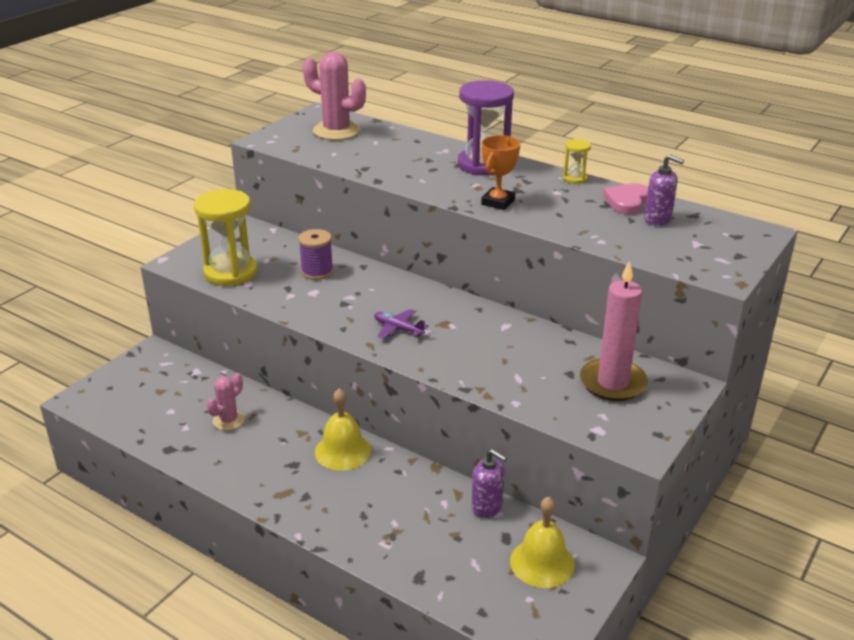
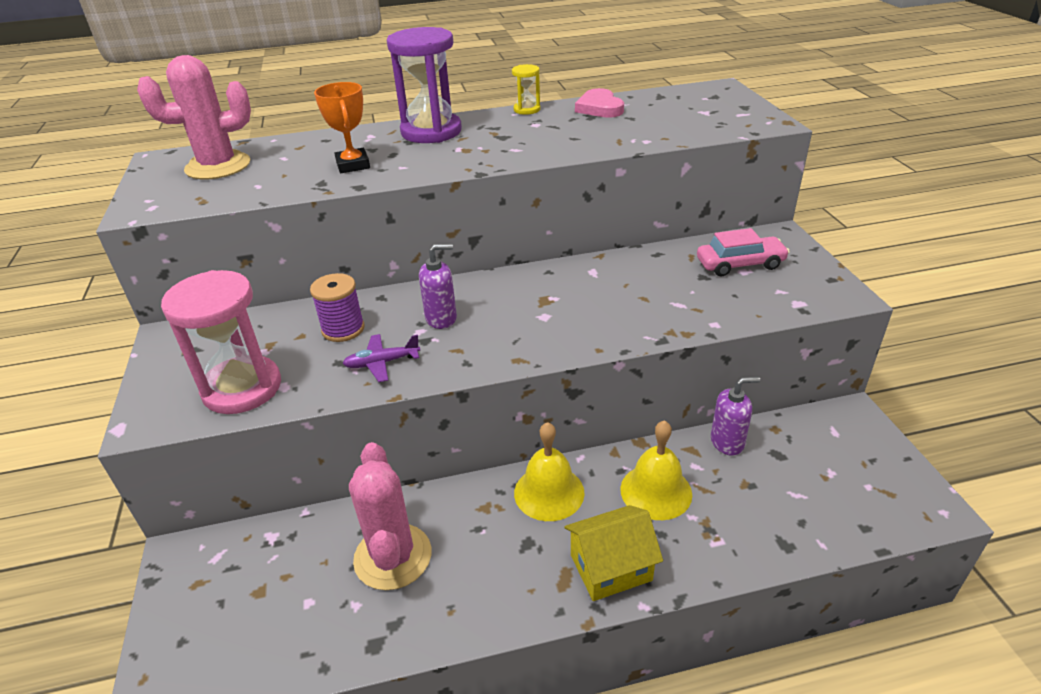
camera: 45 degrees left, 5 degrees up
yellow hourglass [194,189,258,286] -> pink hourglass [161,270,281,414]
pink cactus [207,373,245,430] -> pink cactus [349,442,431,590], size x1.75
purple plane [374,309,429,339] -> purple plane moved to [343,334,420,382]
orange trophy [481,135,520,210] -> orange trophy moved to [314,82,370,173]
yellow bell [510,497,575,588] -> yellow bell moved to [620,420,692,520]
pink candle [580,260,648,401] -> pink car [697,228,790,276]
purple soap dispenser [644,155,684,226] -> purple soap dispenser moved to [419,244,457,329]
none -> yellow house [564,505,663,601]

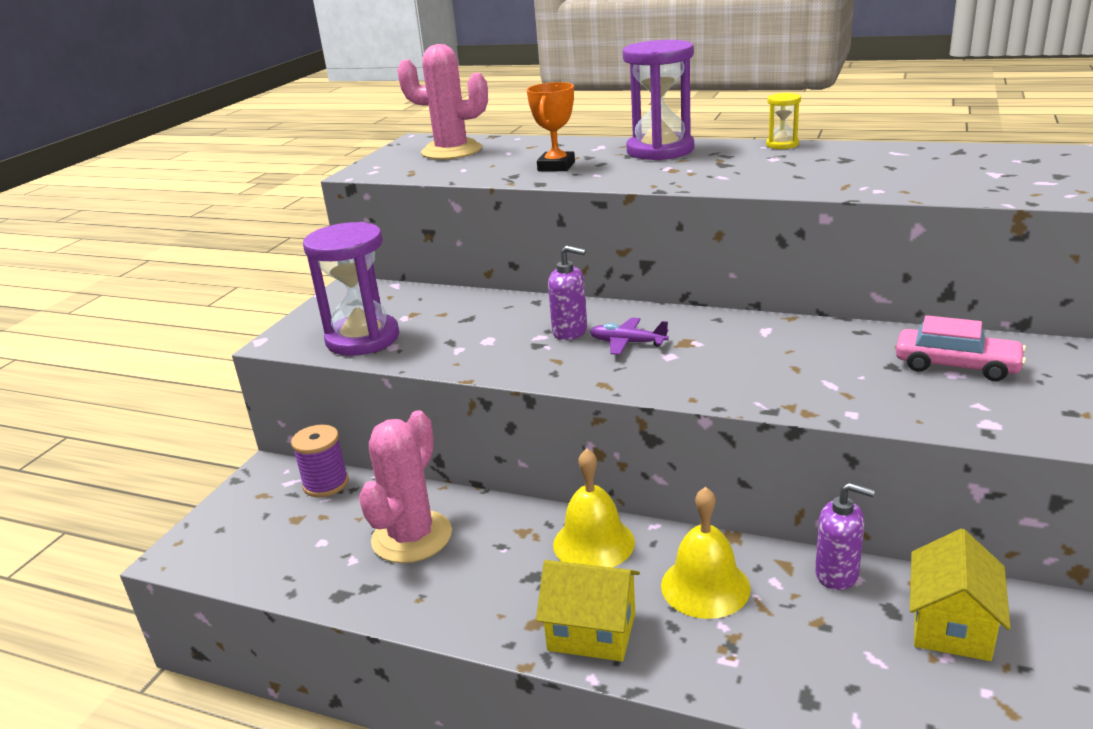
camera: 35 degrees right, 10 degrees down
pink hourglass [161,270,281,414] -> purple hourglass [303,222,399,356]
purple spool [310,273,365,342] -> purple spool moved to [291,425,349,497]
purple plane [343,334,420,382] -> purple plane moved to [590,318,669,355]
pink heart [575,88,624,118] -> none
none -> yellow house [910,529,1011,661]

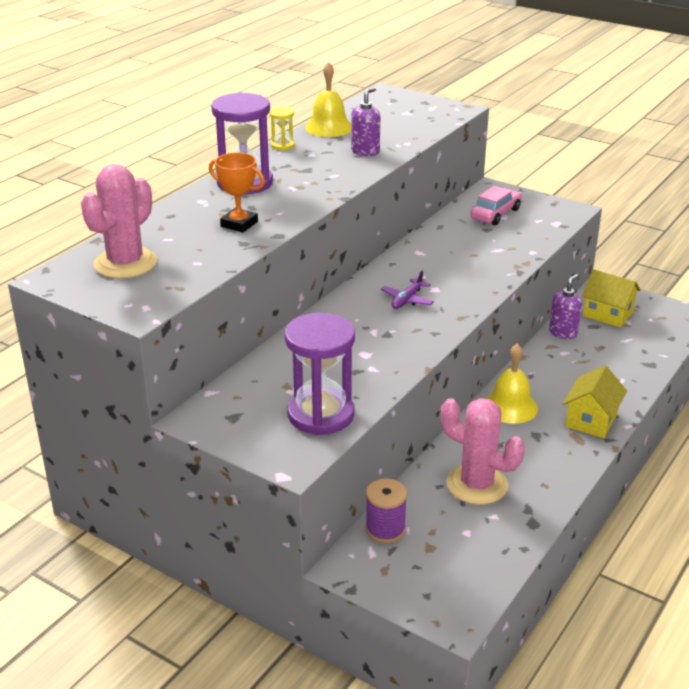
camera: 80 degrees left, 5 degrees up
purple soap dispenser [548,245,587,340] -> purple soap dispenser moved to [351,87,380,156]
yellow bell [661,487,751,619] -> yellow bell moved to [305,62,351,137]

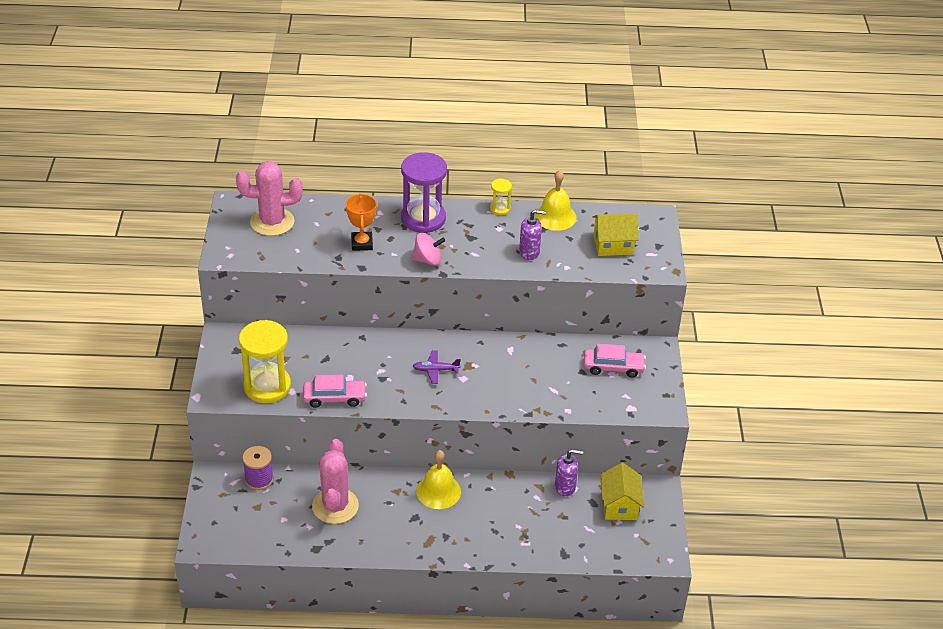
camera: 55 degrees right, 10 degrees up
purple hourglass [285,313,355,435] -> yellow hourglass [239,320,291,403]
yellow house [563,365,627,438] -> yellow house moved to [593,213,639,256]
none -> pink car [303,375,367,408]
none -> pink spinning top [412,233,445,266]

